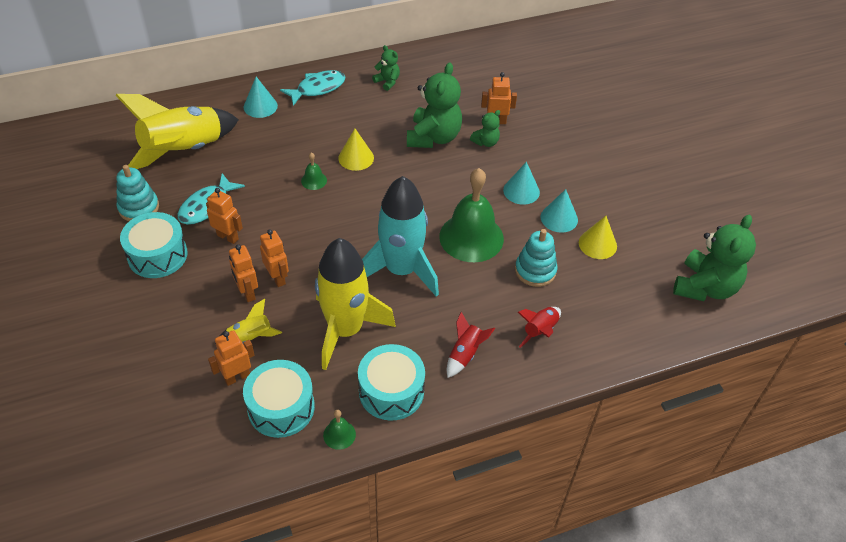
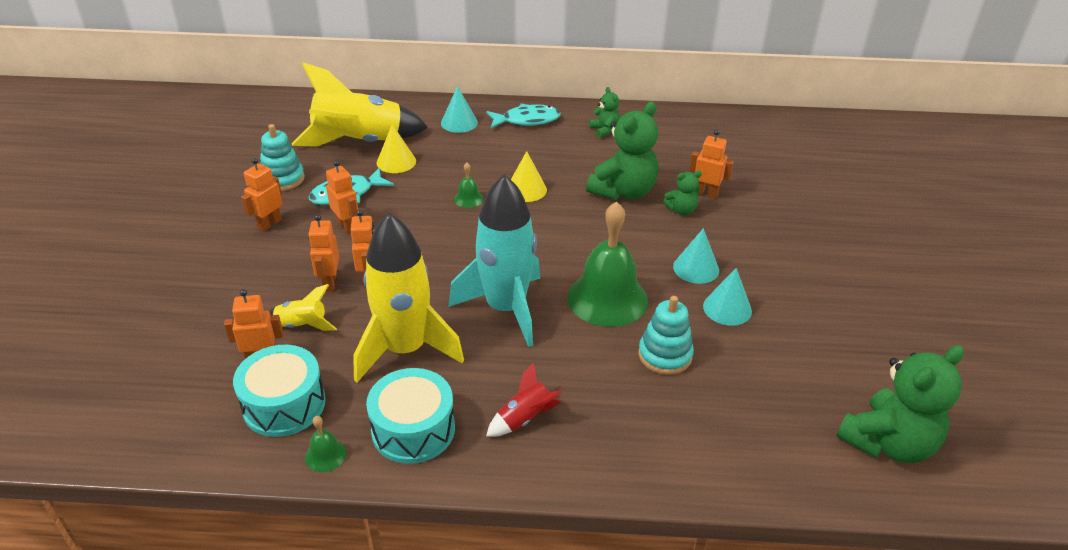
camera: 25 degrees right, 10 degrees down
turquoise drum [120,212,188,278] -> orange robot [241,158,282,231]
red rocket [518,307,561,348] -> none
yellow cone [579,216,617,259] -> yellow cone moved to [376,124,416,173]

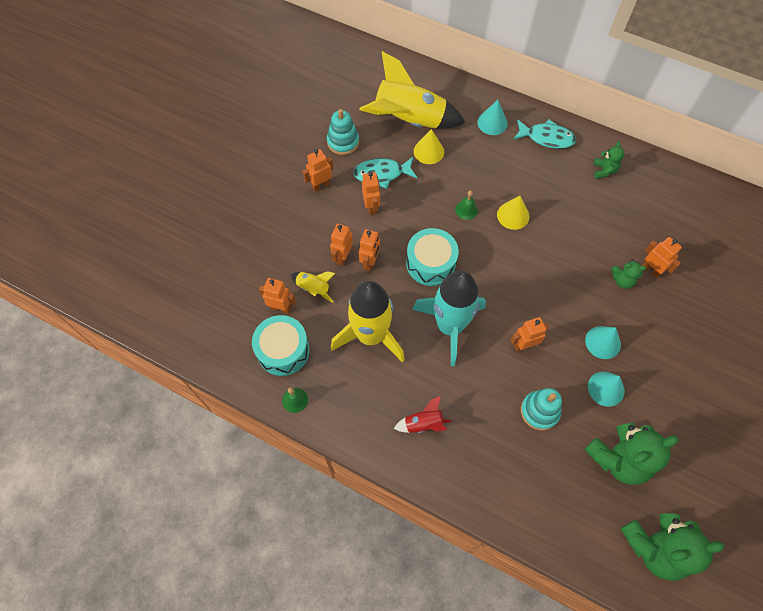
camera: 25 degrees right, 25 degrees up
turquoise drum [366,368,455,464] -> turquoise drum moved to [406,228,459,286]
green bell [567,201,648,327] -> orange robot [510,317,549,352]
green teddy bear [586,101,658,200] -> green teddy bear moved to [584,423,679,485]

